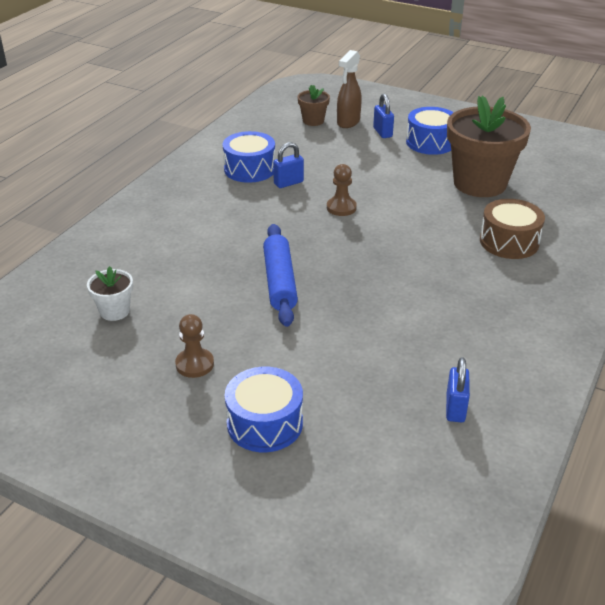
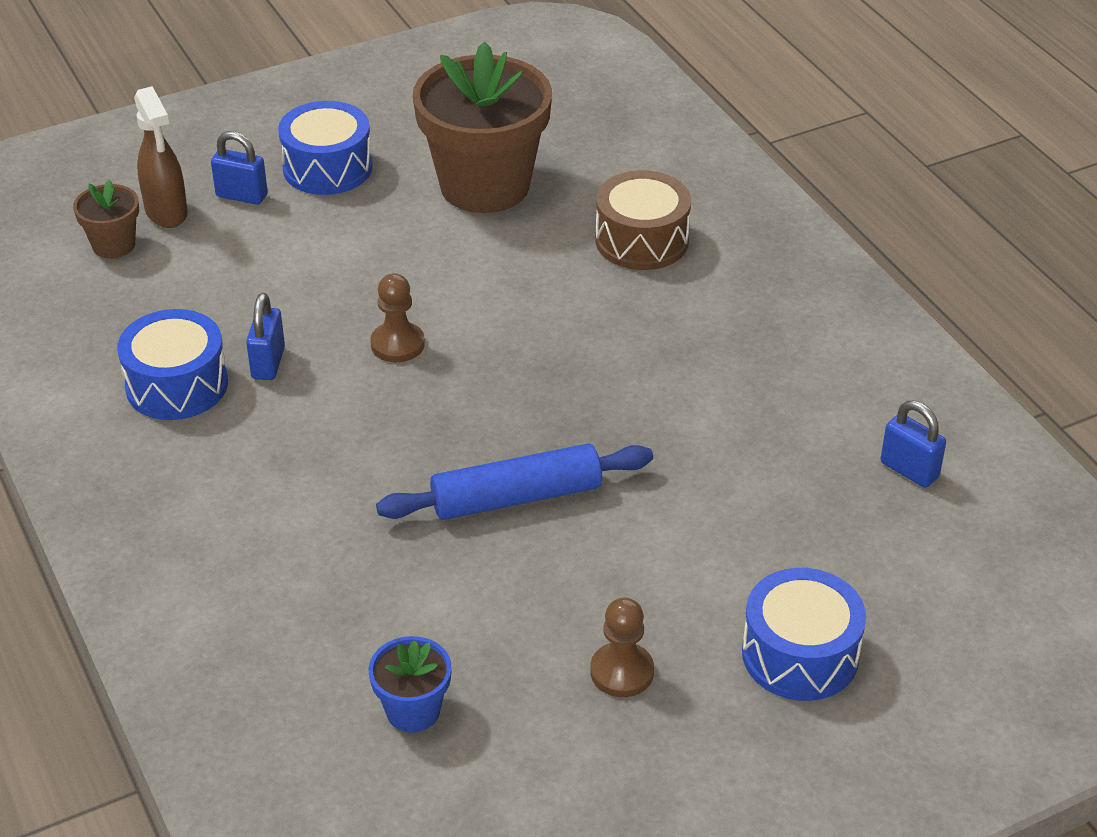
camera: 55 degrees left, 5 degrees up
white flower pot [87,266,133,321] -> blue flower pot [369,636,452,732]
blue rolling pin [263,224,298,327] -> blue rolling pin turned 45 degrees counterclockwise [376,444,653,520]

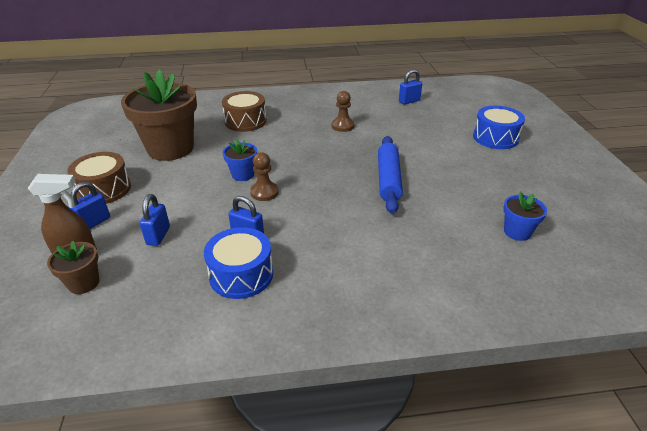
camera: 70 degrees left, 5 degrees down
blue drum [278,101,373,195] -> brown drum [67,152,131,204]
brown pawn [590,597,654,697] -> brown pawn moved to [332,91,355,132]
none -> blue padlock [139,194,170,246]
none -> blue flower pot [223,140,257,181]

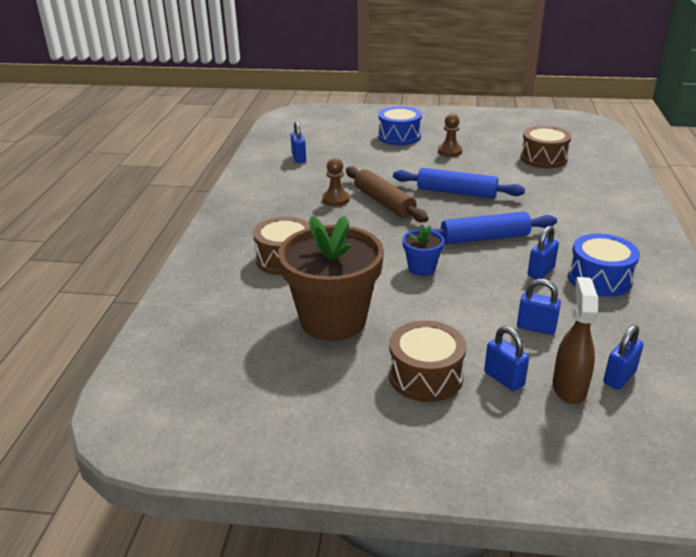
camera: 75 degrees left, 5 degrees down
brown flower pot [47,241,99,294] -> blue padlock [603,325,644,390]
brown pawn [250,152,279,201] -> brown pawn moved to [438,114,463,157]
blue flower pot [503,192,547,241] -> brown drum [520,126,572,168]
none -> brown rolling pin [346,166,428,223]
none -> blue rolling pin [418,212,557,244]

